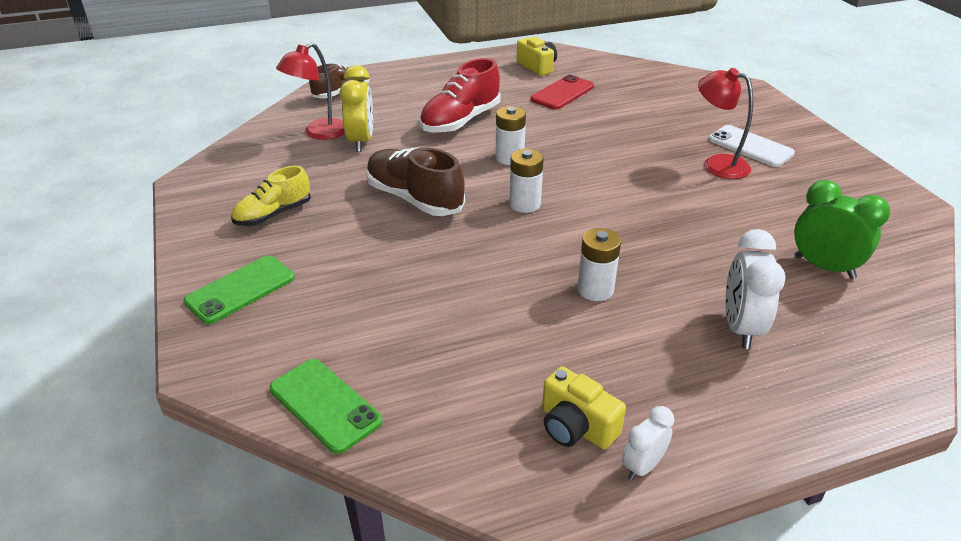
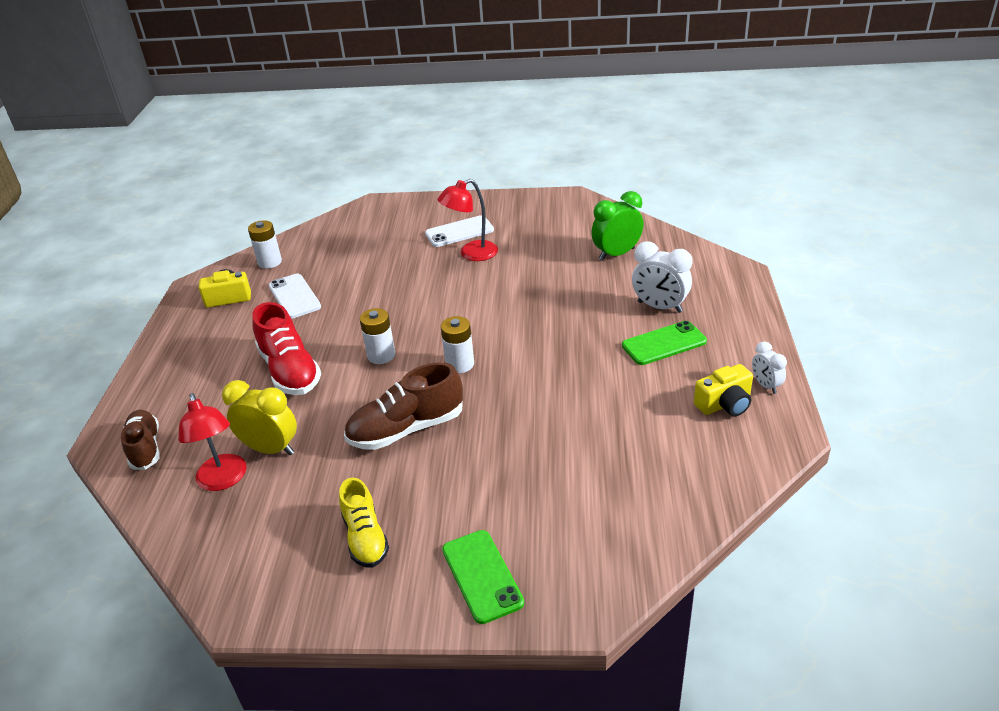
camera: 65 degrees left, 0 degrees up
green phone [270,359,383,454] -> green phone moved to [622,321,707,365]
red phone [530,75,594,110] -> white phone [269,274,321,319]
white battery [577,228,621,301] -> white battery moved to [248,220,282,269]

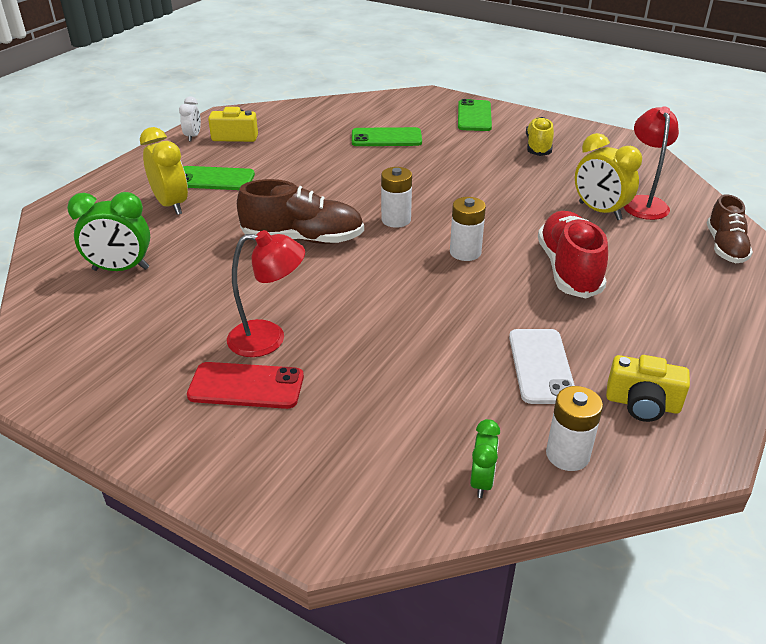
camera: 155 degrees left, 0 degrees up
brown shoe [344,362,463,450] -> brown shoe moved to [237,179,364,244]
white phone [425,215,494,247] -> red phone [187,362,304,409]
white clock [632,242,693,313] -> yellow clock [140,127,188,215]
none -> green phone [352,127,422,146]
none -> green clock [470,419,500,498]

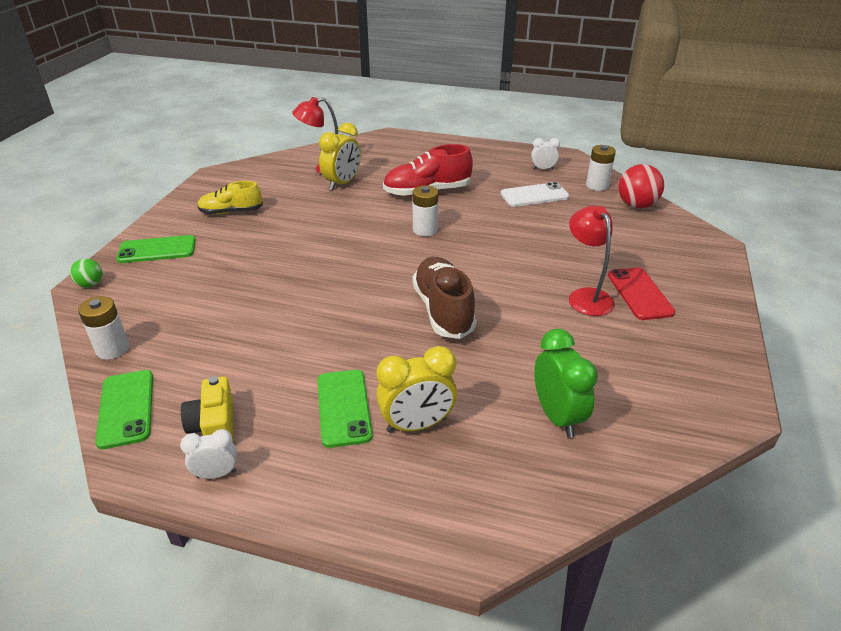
camera: 105 degrees left, 0 degrees up
yellow clock [140,127,188,215] -> yellow clock turned 150 degrees counterclockwise [376,346,457,433]
green phone [352,127,422,146] -> green phone moved to [95,370,153,449]
white battery [381,167,412,228] -> white battery moved to [78,296,129,360]
green clock [470,419,500,498] -> red ball [618,164,664,208]
yellow camera [606,355,690,422] -> white clock [531,138,560,170]
brown shoe [707,194,753,263] -> none
none -> green ball [70,259,102,288]

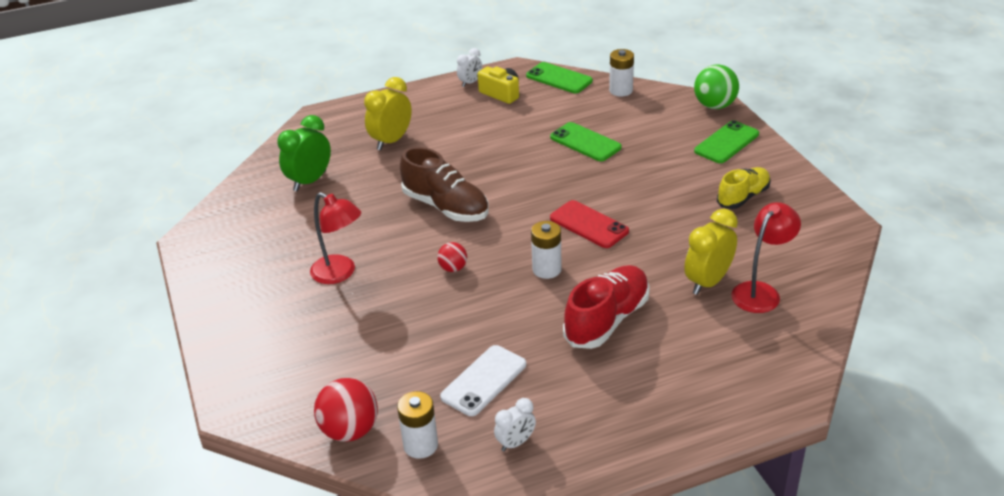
camera: 145 degrees right, 0 degrees up
green ball [70,259,102,288] -> green ball [694,65,739,109], size x1.78
green phone [317,370,373,448] -> green phone moved to [550,122,622,161]
yellow clock [319,123,361,190] -> yellow clock turned 45 degrees clockwise [684,208,738,295]
green clock [534,329,598,437] -> green clock turned 90 degrees clockwise [277,115,331,191]
red phone [608,267,675,320] -> red phone moved to [550,200,629,248]
none -> red ball [437,242,467,272]

